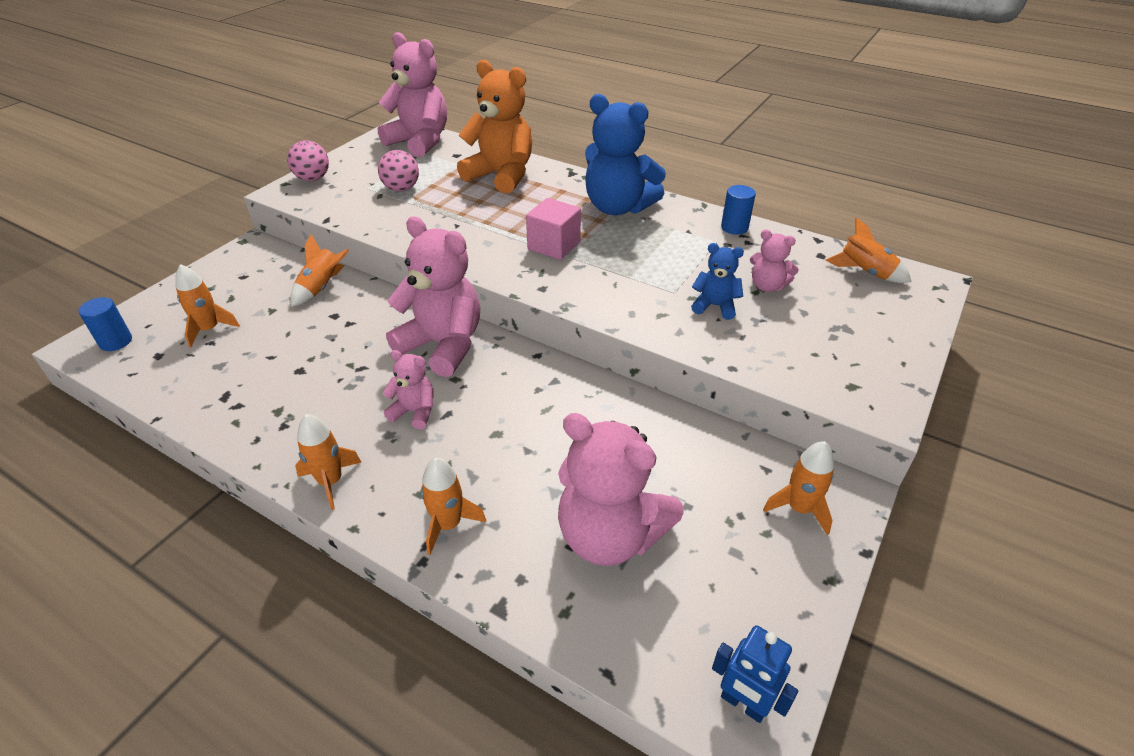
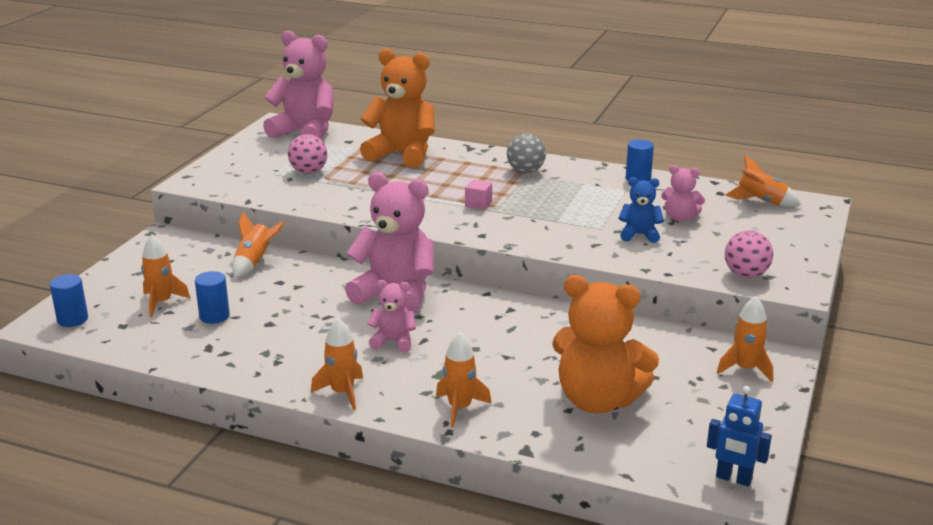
camera: 10 degrees left, 15 degrees down
pink ball [287,140,329,181] -> pink ball moved to [725,230,773,278]
pink cube [526,198,581,260] -> pink cube [465,179,492,210], size x0.58
pink teddy bear [558,413,684,566] -> orange teddy bear [552,275,659,413]
blue teddy bear [585,94,666,215] -> grey ball [507,134,546,173]
none -> blue cylinder [195,271,230,324]

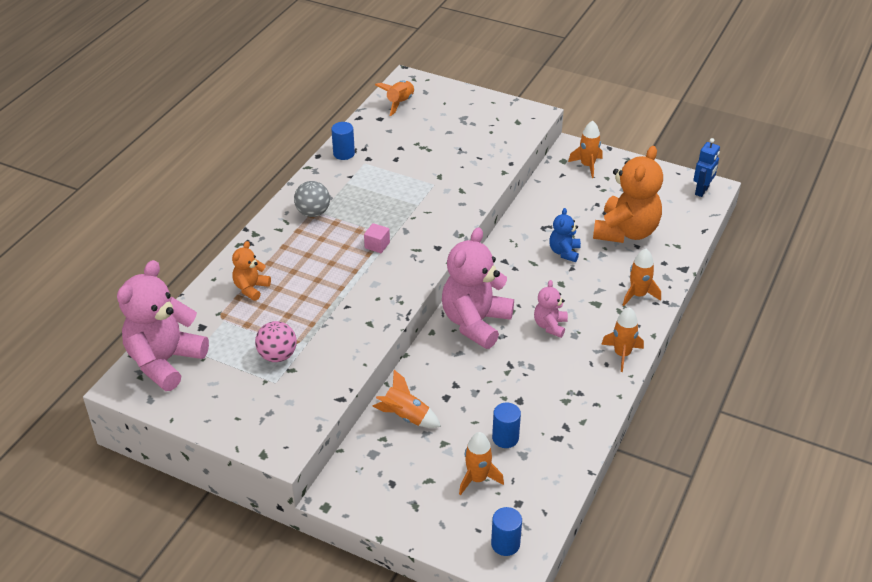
camera: 85 degrees left, 15 degrees up
orange teddy bear [360,48,435,168] -> orange teddy bear [232,241,271,301], size x0.49
blue teddy bear [618,177,664,243] -> blue teddy bear moved to [549,208,581,262]
pink teddy bear [661,165,705,222] -> none
pink ball [725,230,773,278] -> none

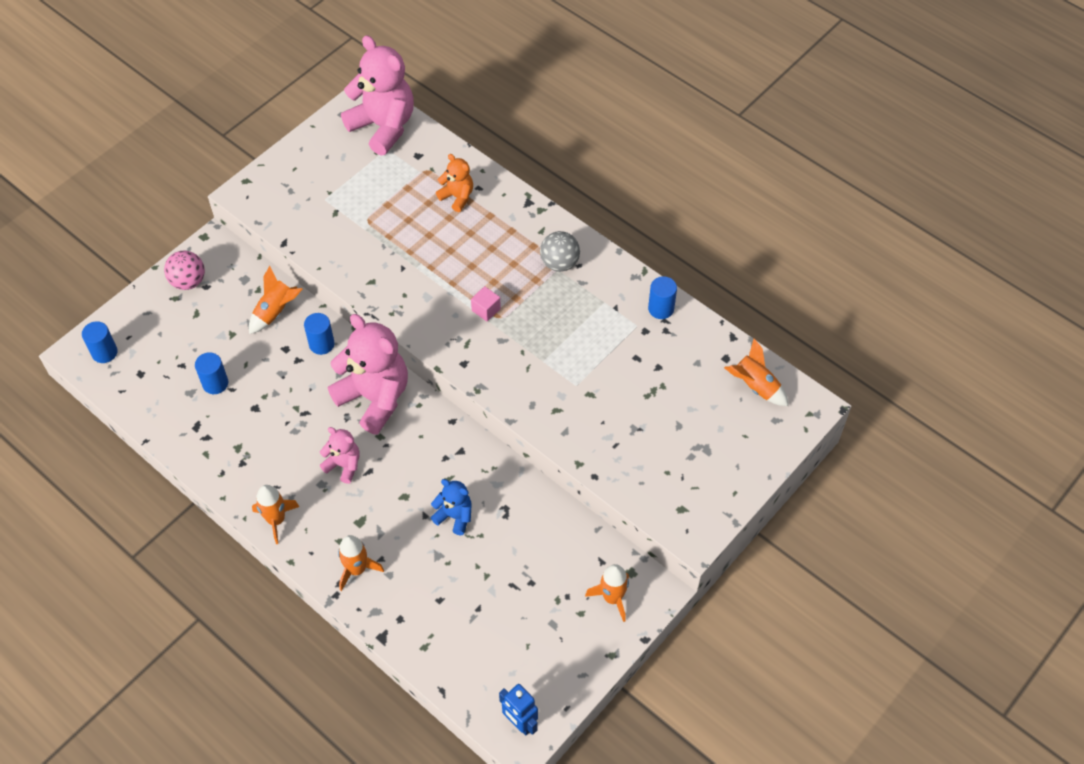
camera: 105 degrees right, 15 degrees up
pink ball [255,321,297,362] -> pink ball moved to [164,251,205,290]
orange rocket [459,432,504,495] -> none
orange teddy bear [593,146,663,243] -> none
none -> blue cylinder [304,313,335,355]

